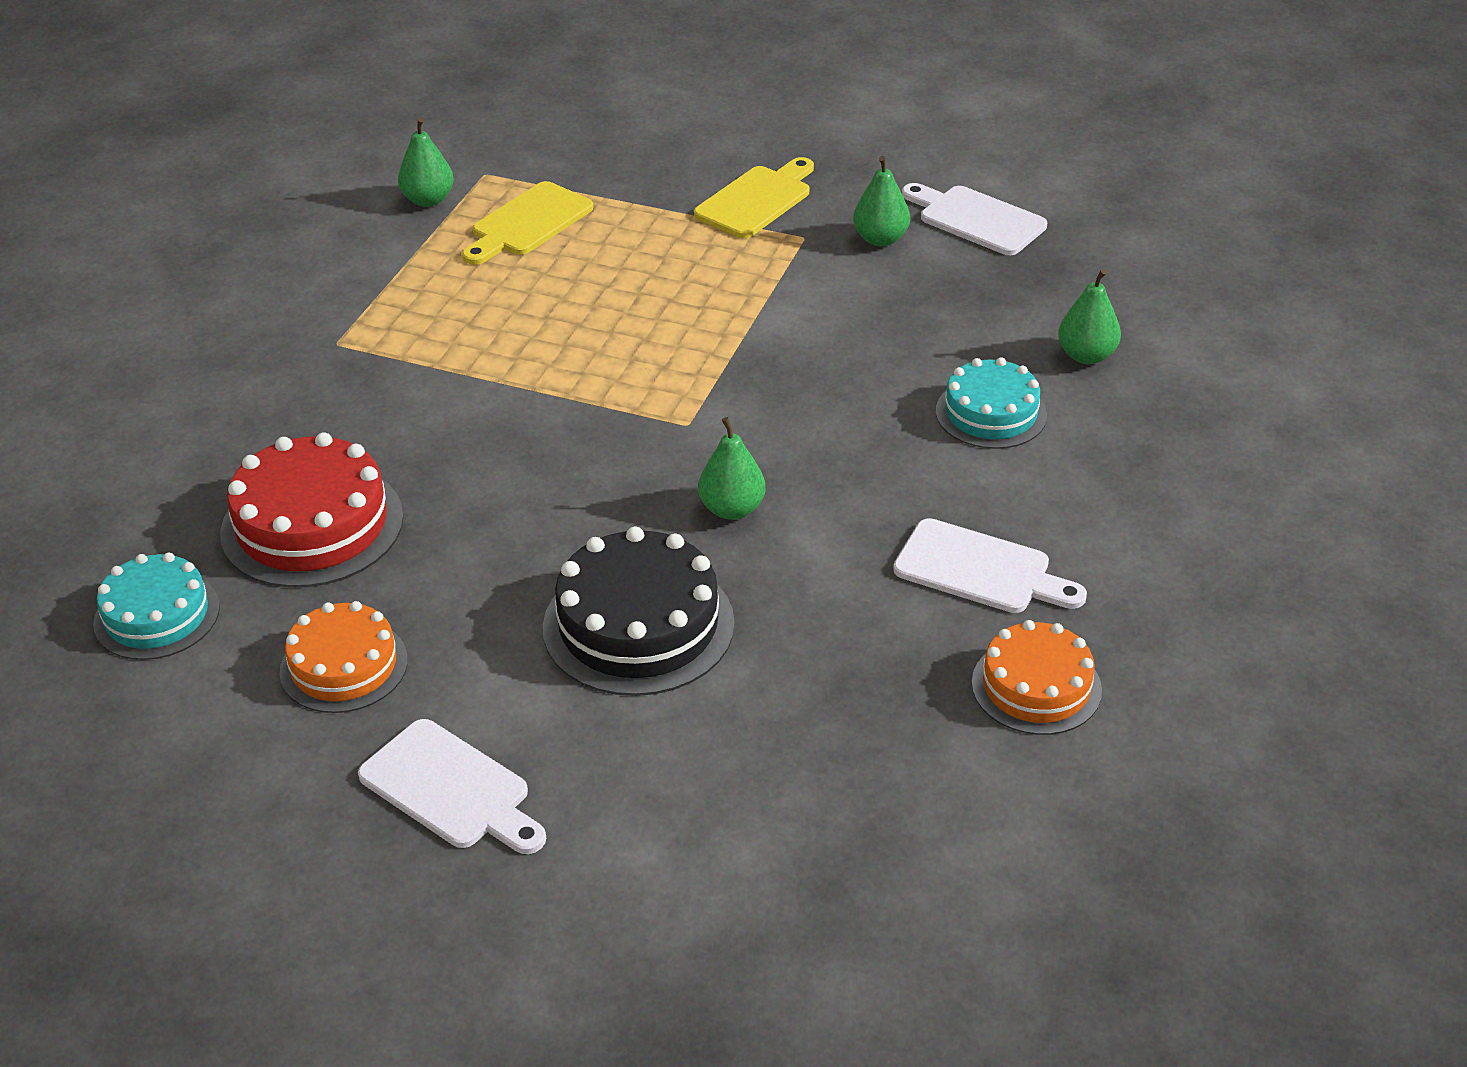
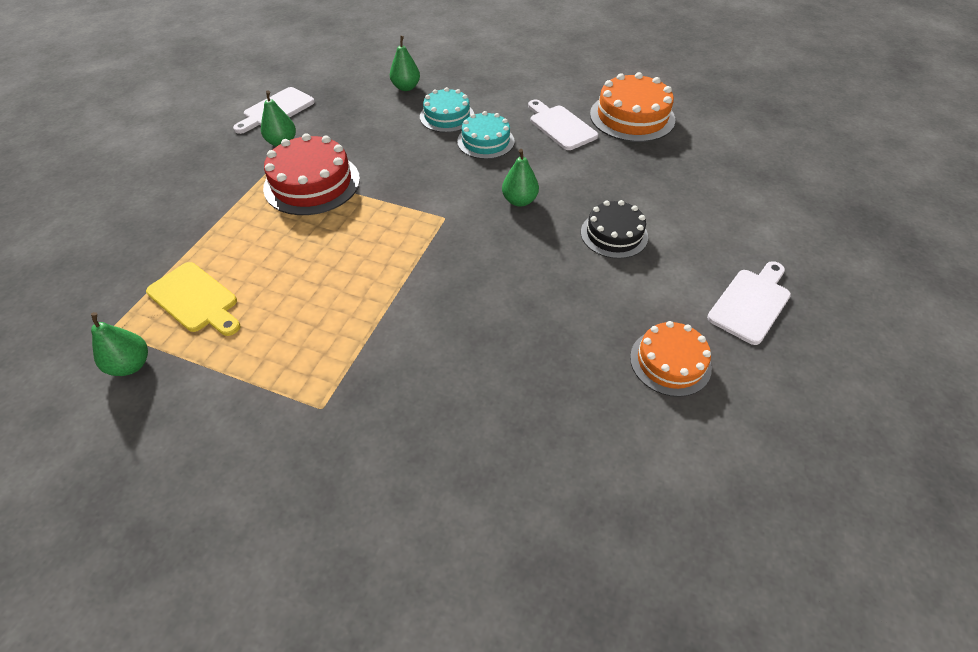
camera: 90 degrees left, 10 degrees up
turquoise cake [93,553,220,660] -> turquoise cake moved to [457,111,515,159]
red cake [220,432,404,588] -> red cake moved to [263,133,360,215]
black cake [543,527,735,696] -> black cake [581,200,648,259], size x0.65
yellow cutting board [694,157,814,238] -> none
white cutting board [893,518,1087,613] -> white cutting board turned 60 degrees counterclockwise [528,100,598,150]
orange cake [972,620,1102,735] -> orange cake [590,72,675,142], size x1.54

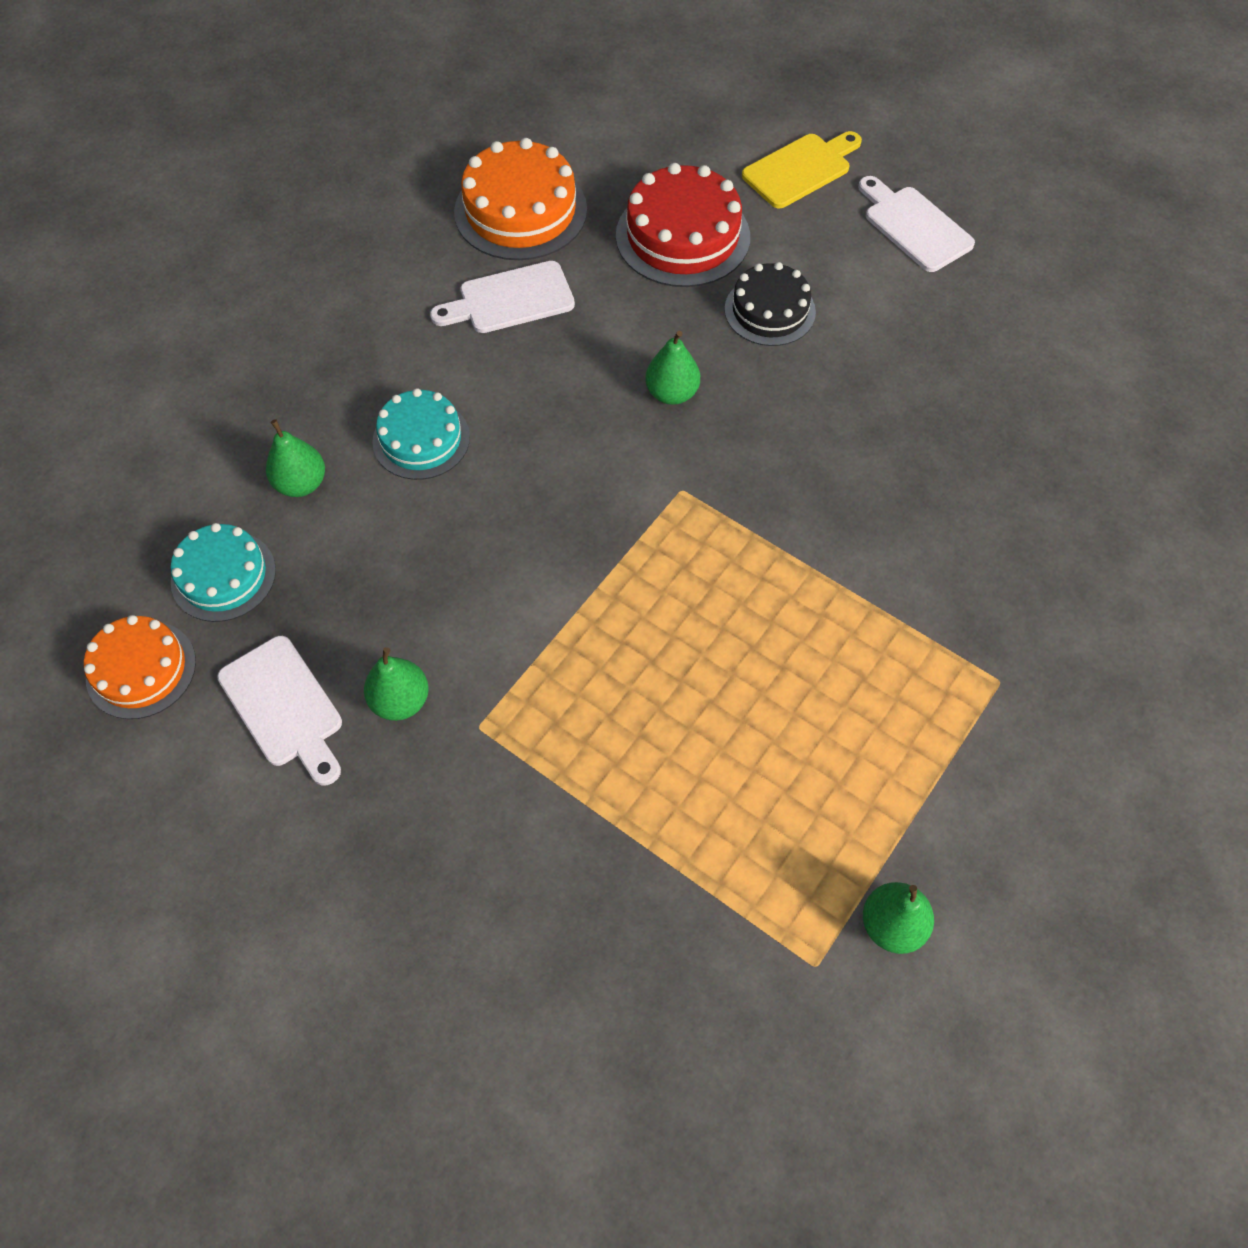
camera: 75 degrees left, 10 degrees up
yellow cutting board [146,262,240,336] -> yellow cutting board moved to [742,131,862,208]
red cake [263,133,360,215] -> red cake moved to [616,163,750,287]
turquoise cake [457,111,515,159] -> turquoise cake moved to [171,523,276,622]
orange cake [630,321,712,397] -> orange cake moved to [84,615,196,719]

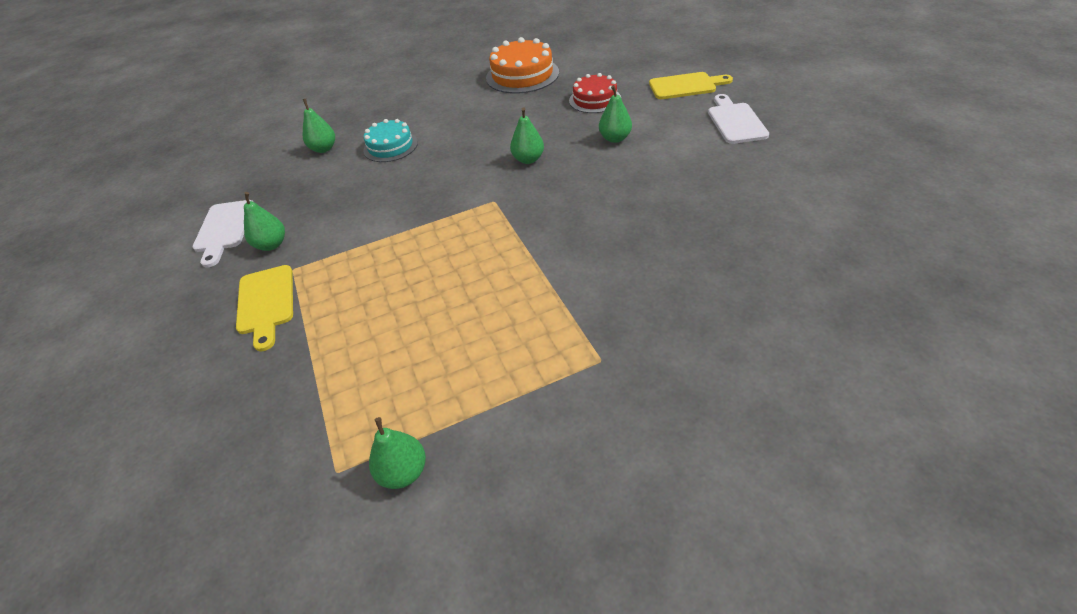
camera: 35 degrees right, 15 degrees down
orange cake [84,615,196,719] -> none
turquoise cake [171,523,276,622] -> none
white cutting board [430,261,575,333] -> none
red cake [616,163,750,287] -> red cake [569,73,621,113], size x0.65
black cake [724,262,816,346] -> green pear [599,85,632,143]
none -> yellow cutting board [236,265,293,352]

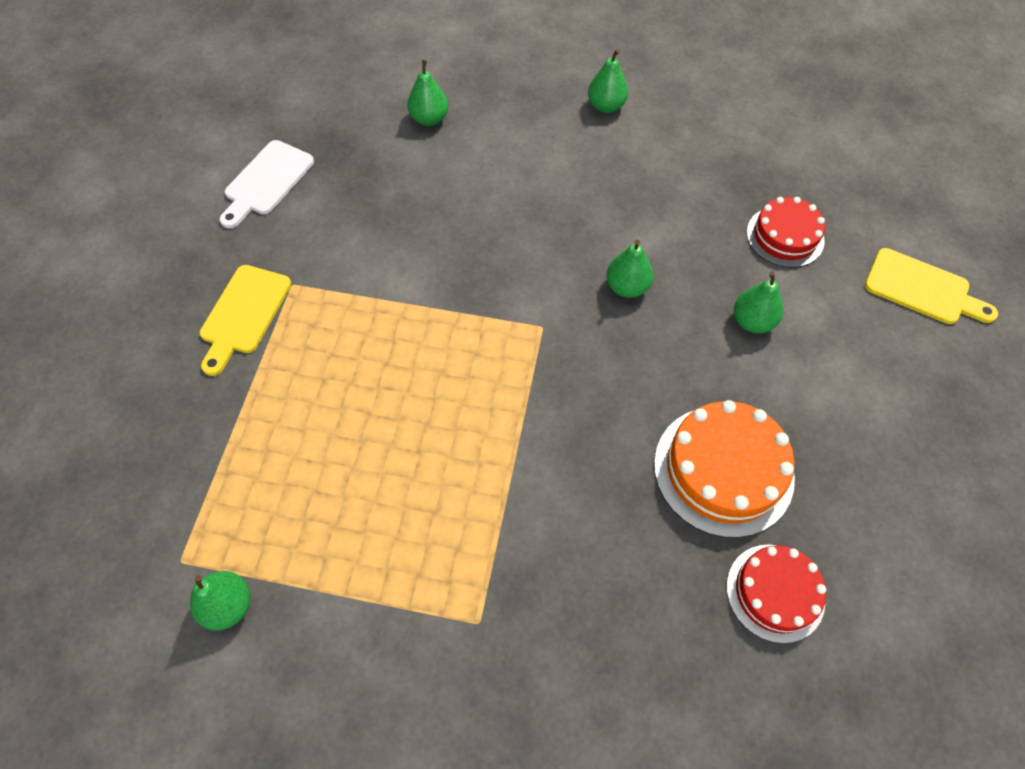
camera: 30 degrees right, 15 degrees up
green pear [244,192,285,251] -> green pear moved to [588,49,628,113]
turquoise cake [363,119,418,162] -> none
orange cake [486,37,559,94] -> orange cake moved to [654,400,795,538]
white cutting board [708,94,769,144] -> none
none -> red cake [727,544,826,643]

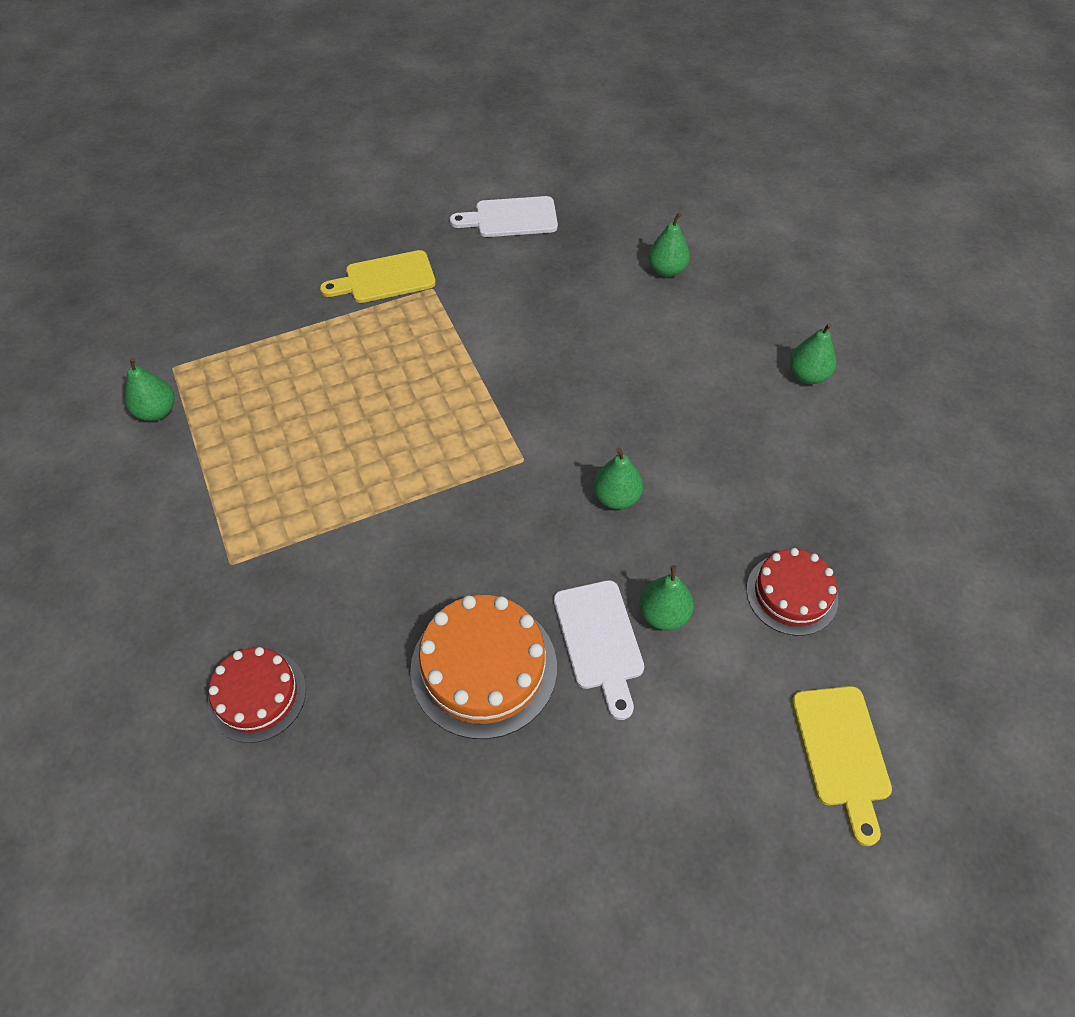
camera: 55 degrees right, 5 degrees down
red cake [727,544,826,643] -> red cake moved to [208,647,306,743]
none -> white cutting board [554,580,644,720]

